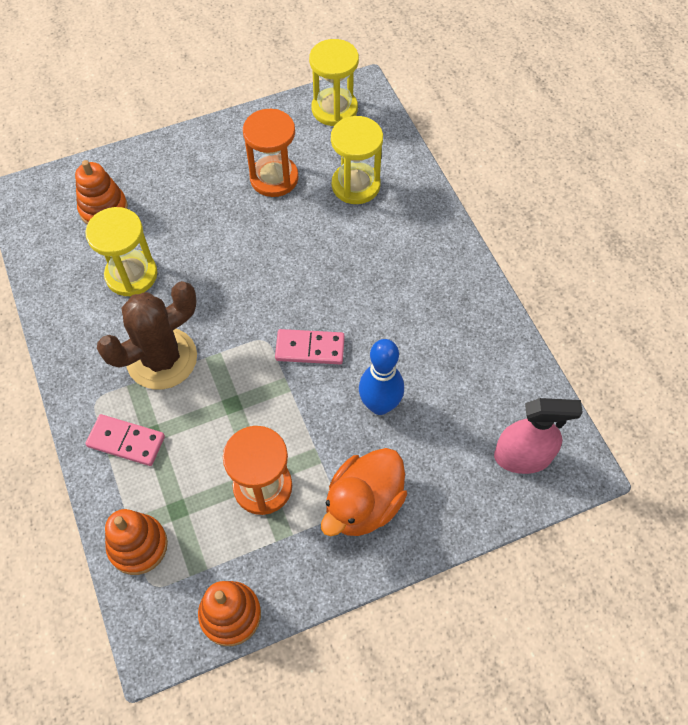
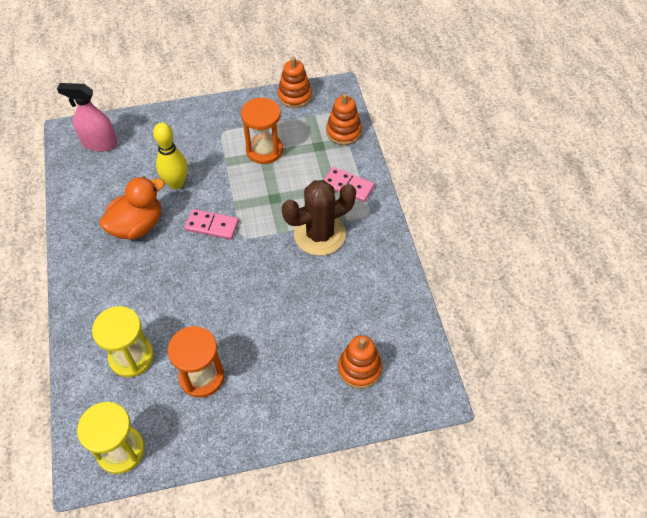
camera: 170 degrees left, 5 degrees down
yellow hourglass [85,207,157,297] -> none
orange duck [321,448,407,536] -> orange duck moved to [99,177,165,240]
blue bowling pin [359,339,404,415] -> yellow bowling pin [153,122,188,190]

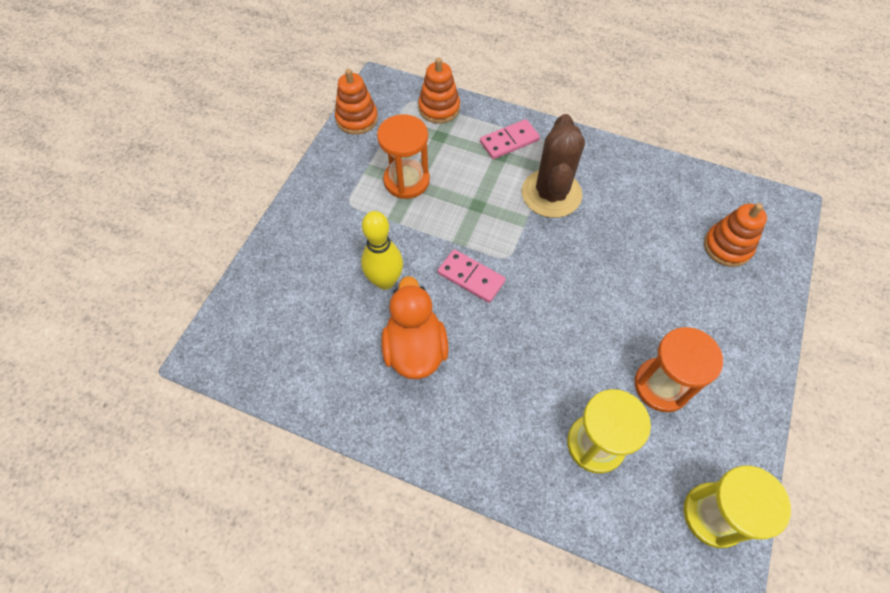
camera: 55 degrees left, 5 degrees up
pink spray bottle [57,83,117,152] -> none
pink domino [185,209,239,240] -> pink domino turned 75 degrees clockwise [438,249,506,303]

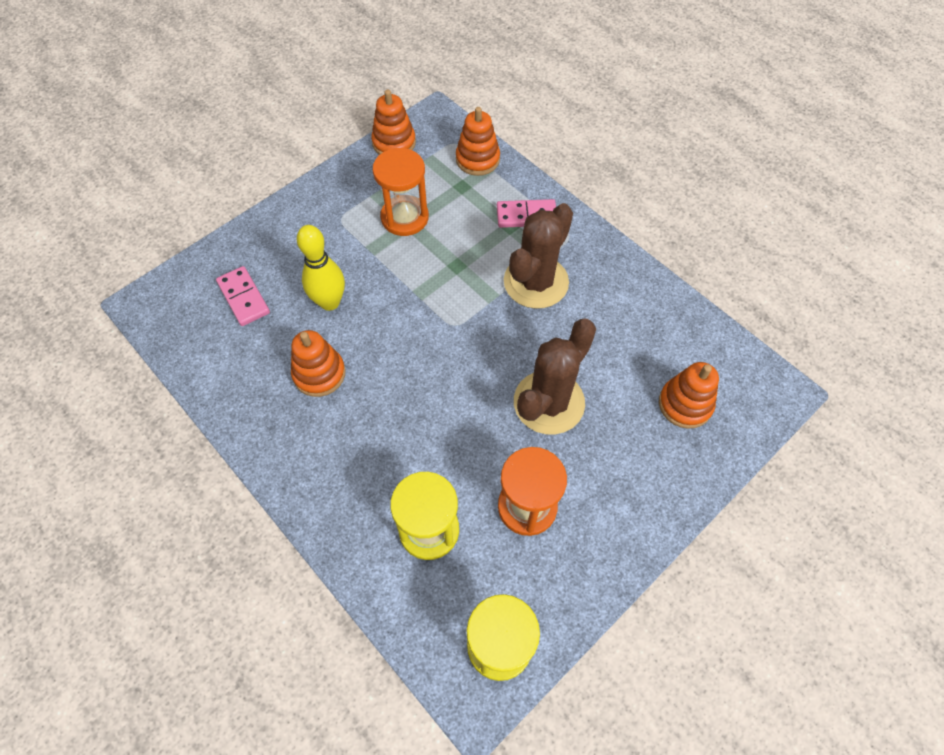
camera: 25 degrees right, 0 degrees up
orange duck [382,276,449,379] -> orange stacking toy [291,330,346,397]
pink domino [438,249,506,303] -> pink domino moved to [216,266,270,326]
none -> brown cactus [514,319,596,434]

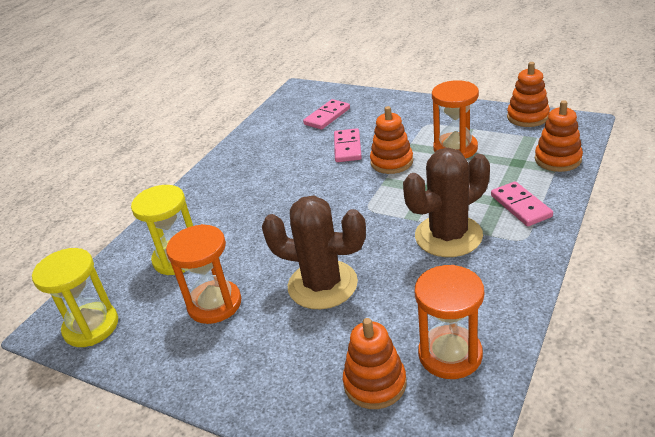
camera: 75 degrees right, 25 degrees down
orange stacking toy [291,330,346,397] -> orange stacking toy moved to [370,106,413,174]
yellow bowling pin [297,225,345,311] -> pink domino [334,128,362,162]
brown cactus [504,203,573,309] -> brown cactus turned 45 degrees counterclockwise [403,148,490,257]
none -> orange hourglass [415,265,484,379]

